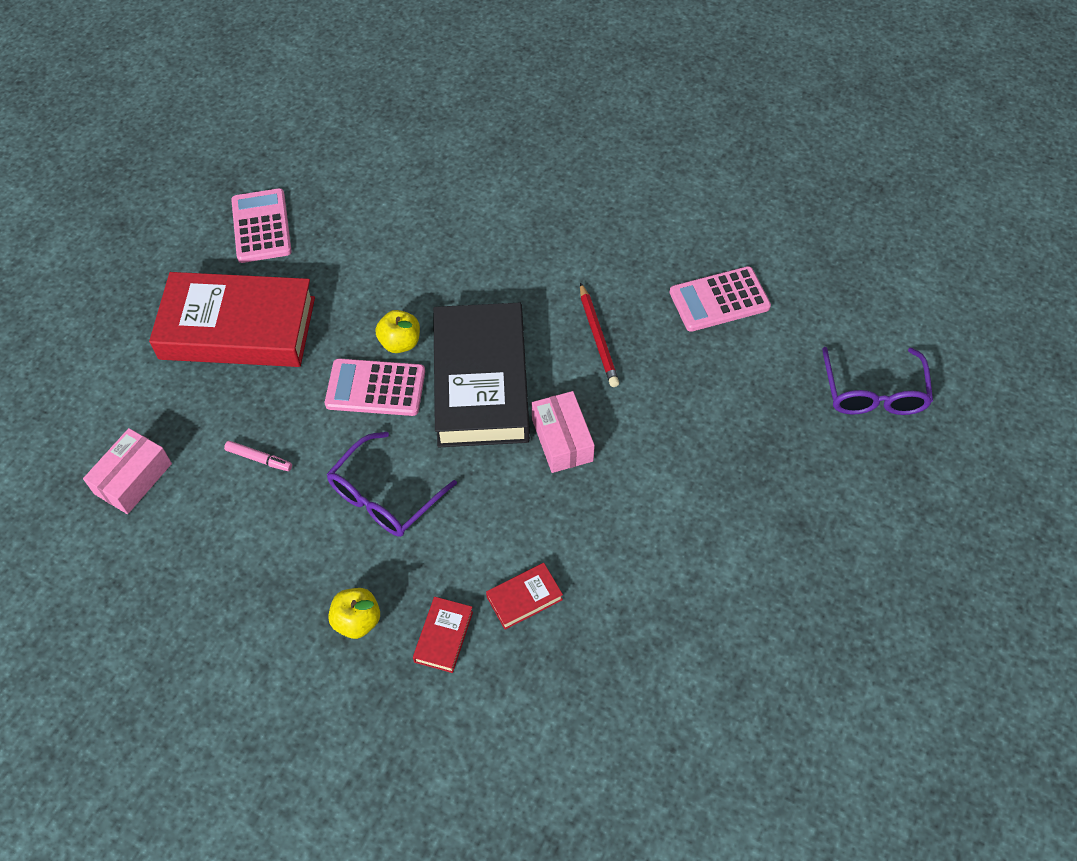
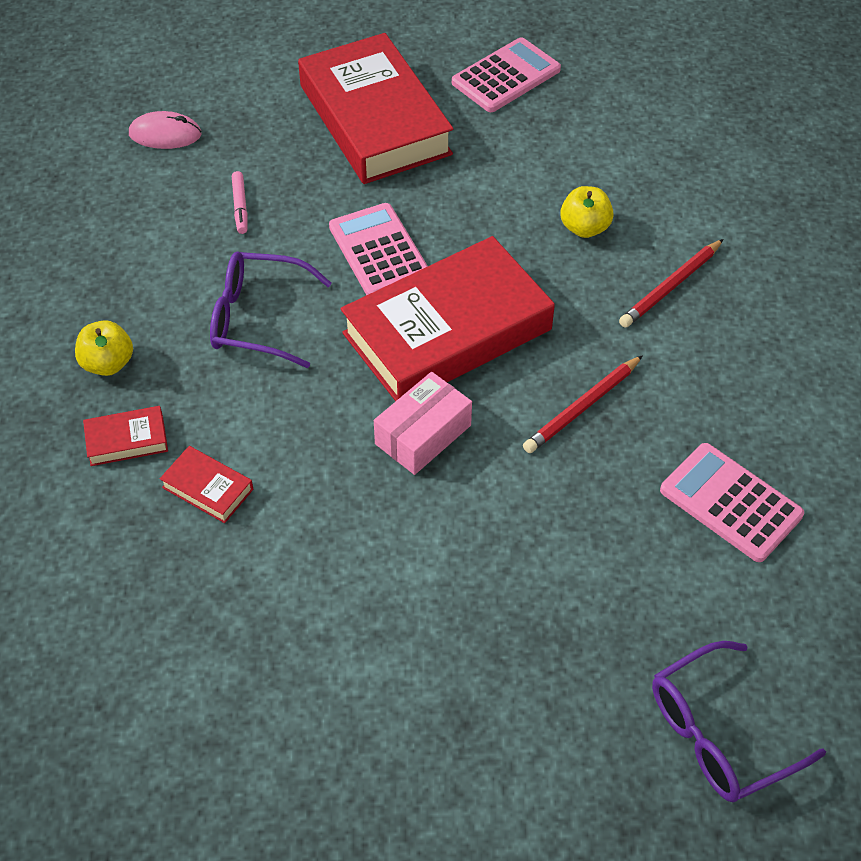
camera: 60 degrees right, 5 degrees down
pink box [83,428,172,514] -> pink mouse [129,111,202,149]
yellow apple [375,310,420,353] -> yellow apple moved to [560,186,614,238]
black book [433,303,530,447] -> red book [340,236,555,401]
none -> red pencil [619,239,724,328]

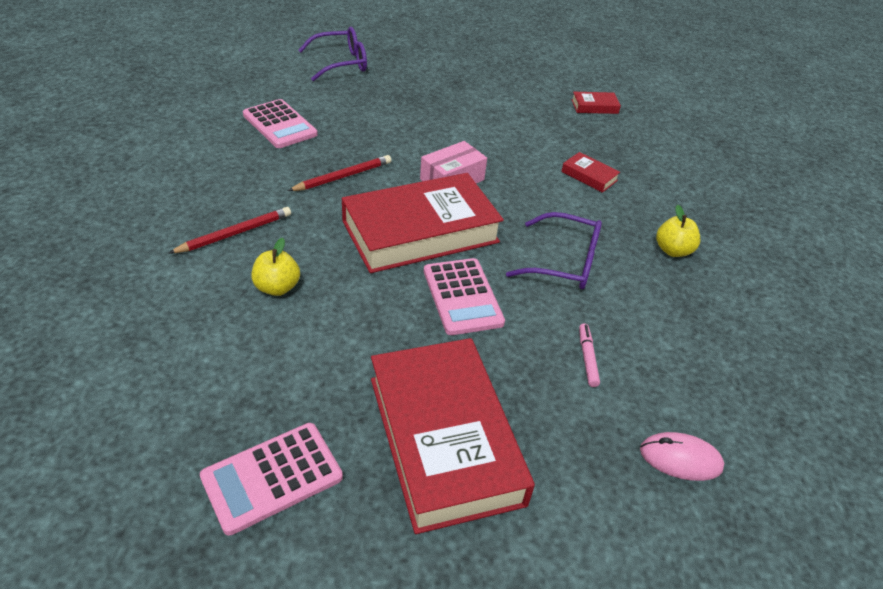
camera: 175 degrees left, 10 degrees down
red book [83,406,168,466] -> red book moved to [572,92,621,114]

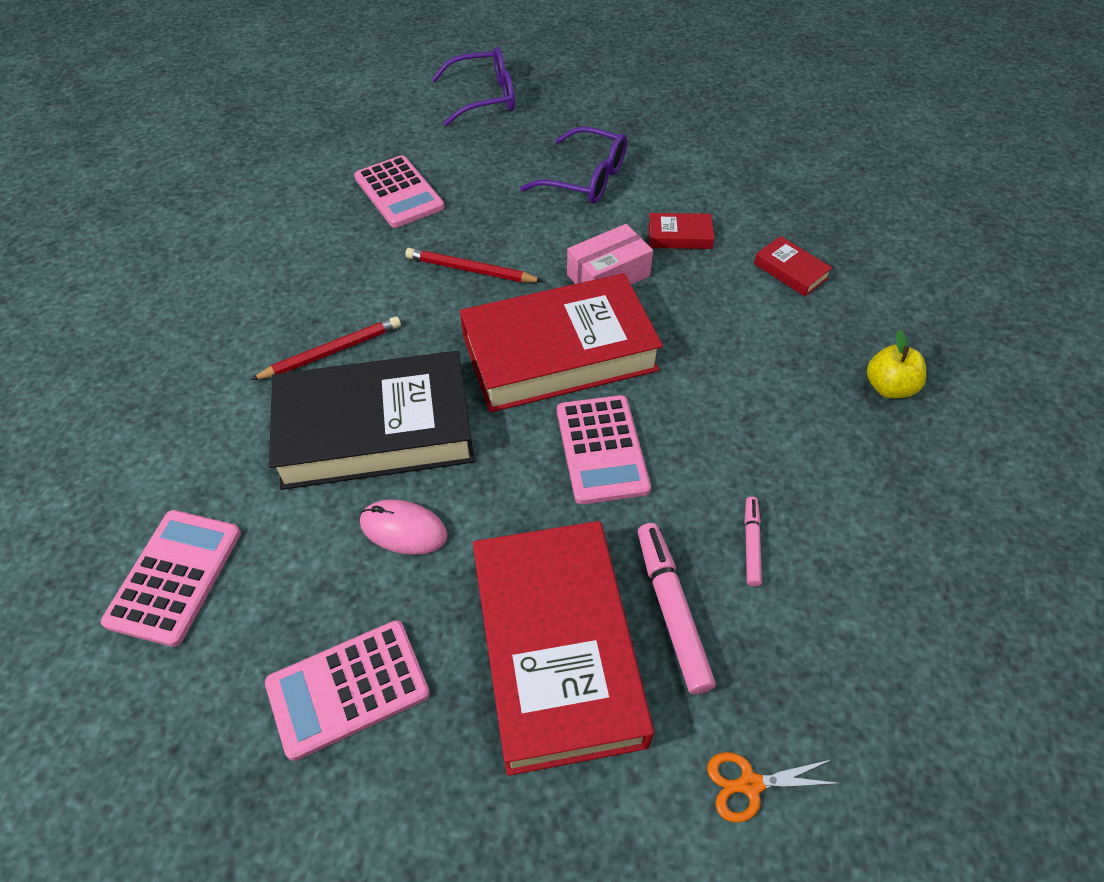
camera: 10 degrees right, 10 degrees up
yellow apple [251,238,300,296] -> black book [269,351,475,490]
red pencil [288,155,391,191] -> red pencil turned 135 degrees counterclockwise [405,248,543,282]
purple glasses [506,212,602,289] -> purple glasses moved to [520,126,627,204]
red book [572,92,621,114] -> red book moved to [648,213,715,249]
pink mouse [640,432,724,481] -> pink mouse moved to [360,499,448,555]
none -> pink calculator [101,510,241,647]
none -> pink marker [638,523,715,694]
none -> orange scissors [707,752,841,823]

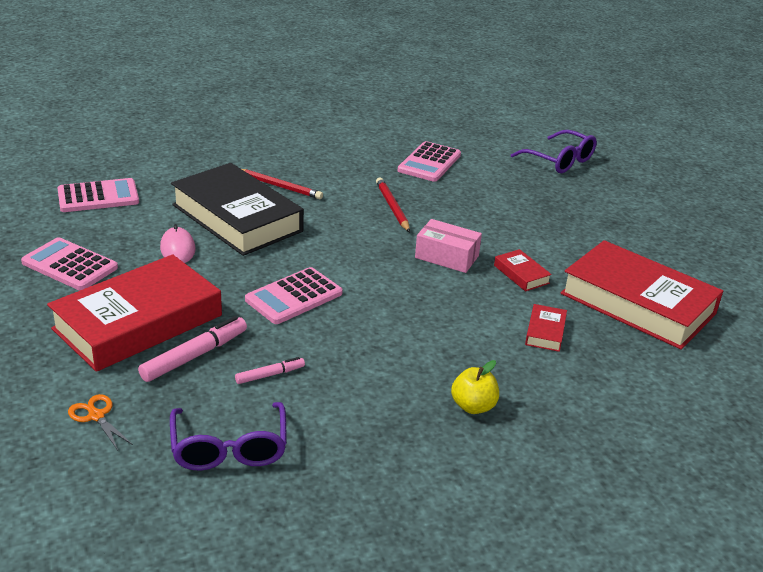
camera: 55 degrees right, 20 degrees down
red book [460,273,663,413] -> red book moved to [560,240,723,350]
purple glasses [520,126,627,204] -> purple glasses moved to [170,402,287,470]

